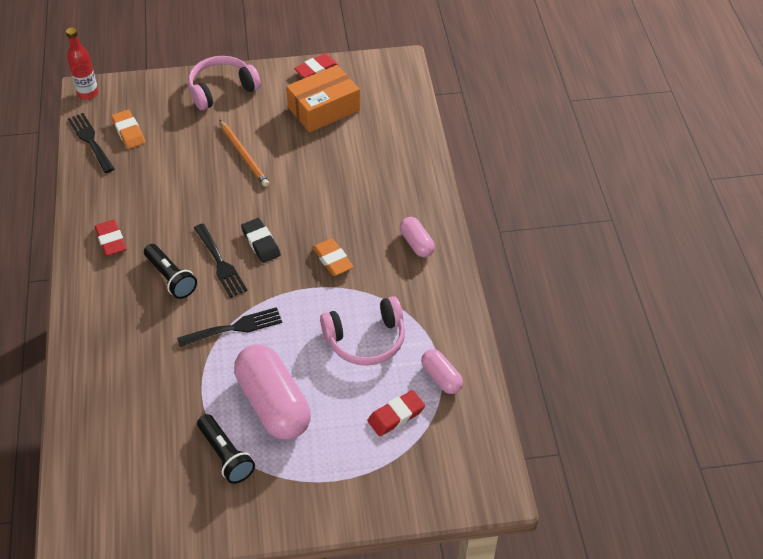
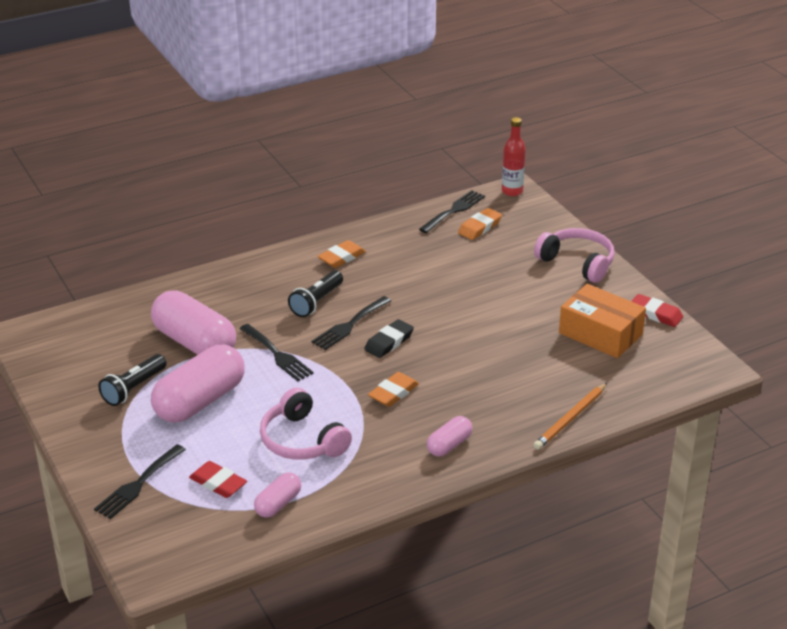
camera: 70 degrees right, 15 degrees down
red eraser [95,220,126,256] -> orange eraser [318,240,366,268]
orange pencil [219,120,269,187] -> orange pencil moved to [534,383,607,450]
none -> black fork [94,444,186,519]
none -> pink capsule [151,290,236,355]

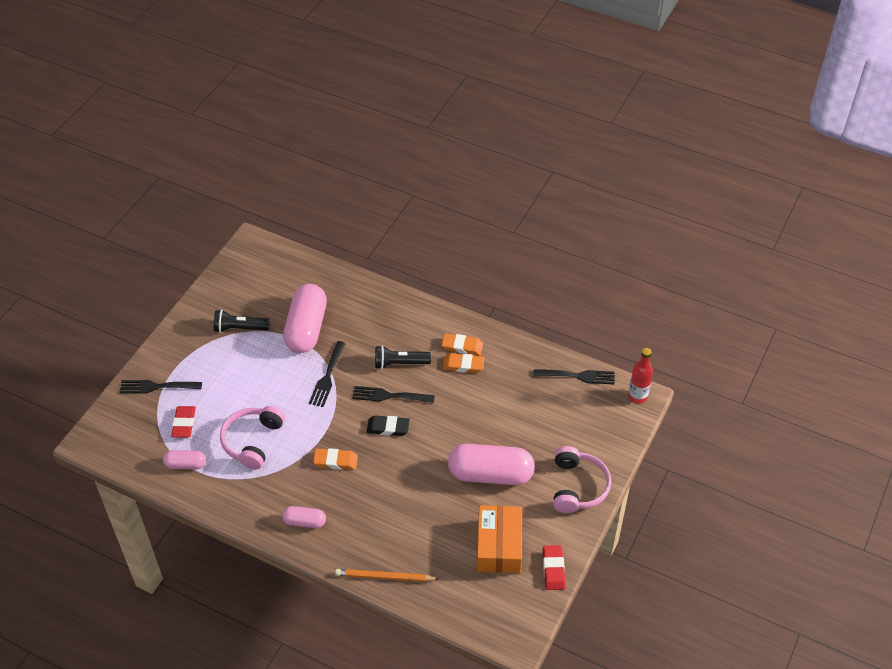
camera: 55 degrees right, 15 degrees up
pink capsule [151,345,245,423] -> pink capsule moved to [448,444,535,485]
orange eraser [458,208,502,240] -> orange eraser moved to [443,353,485,373]

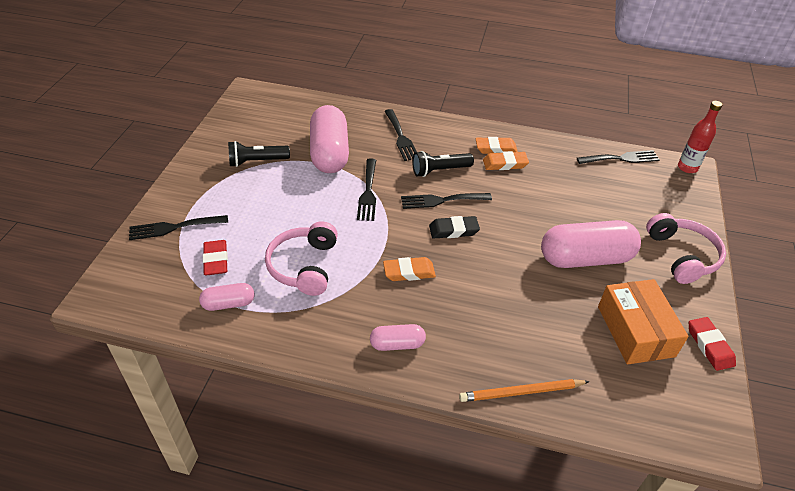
camera: 15 degrees left, 5 degrees down
none -> black fork [384,109,417,161]

